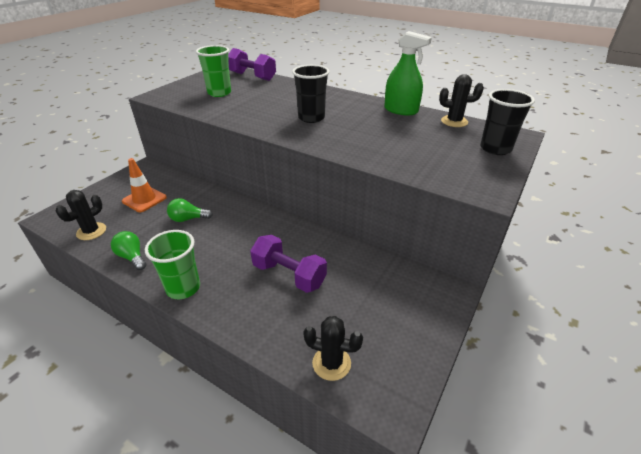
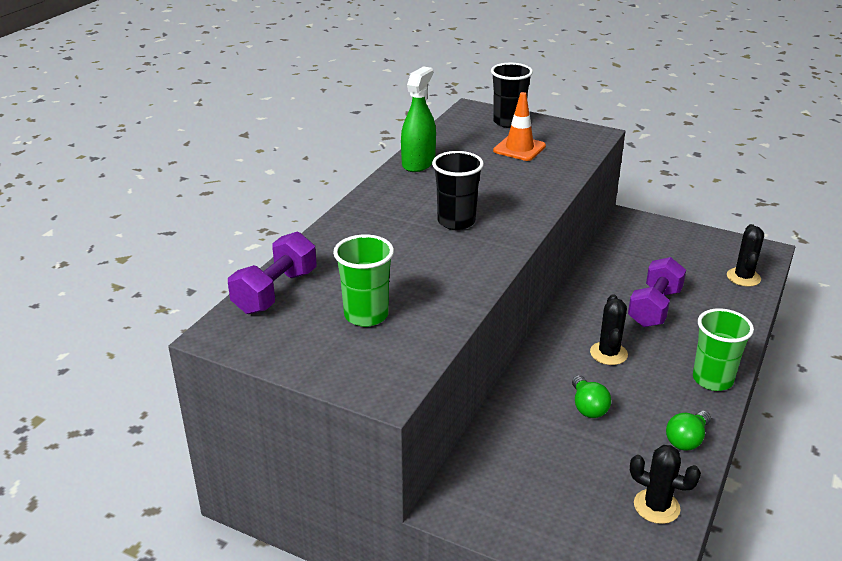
camera: 95 degrees left, 5 degrees down
orange traffic cone [122,158,167,212] -> orange traffic cone moved to [493,92,546,161]
black cactus [439,74,484,127] -> black cactus moved to [590,294,628,365]

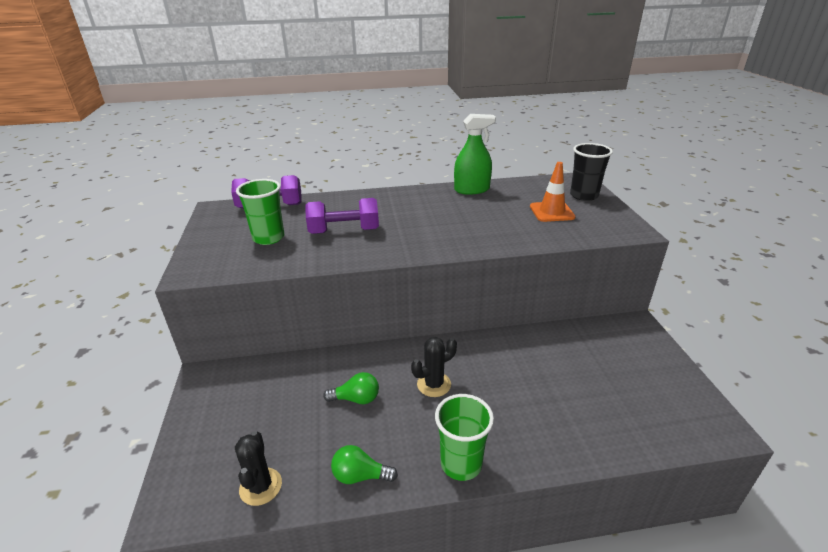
camera: 55 degrees right, 0 degrees up
black cup [432,151,484,230] -> none
green light bulb [572,375,611,418] -> green light bulb turned 135 degrees counterclockwise [323,372,379,404]
purple dumbbell [628,257,686,327] -> purple dumbbell moved to [305,198,379,234]
black cactus [727,224,764,287] -> none

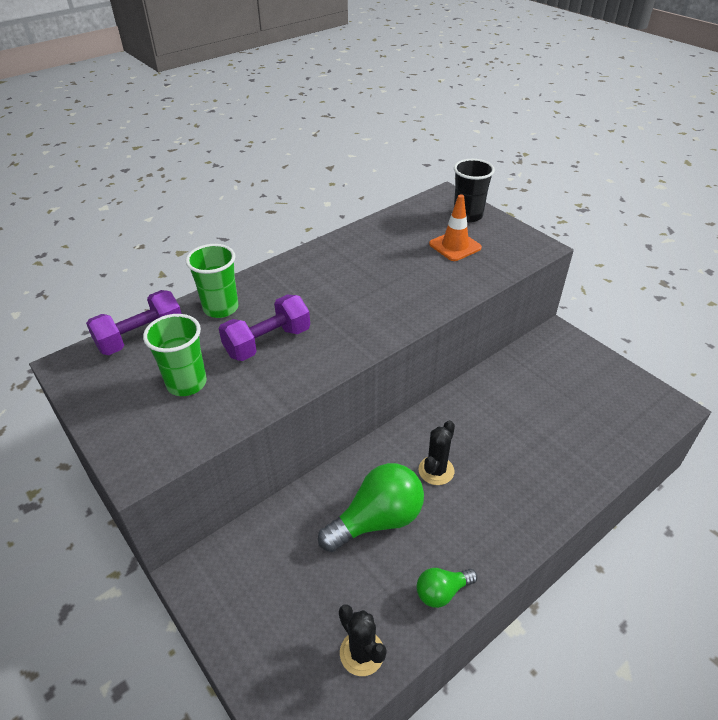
camera: 30 degrees left, 10 degrees up
green light bulb [323,372,379,404] -> green light bulb [318,463,424,552], size x1.86
green cup [435,394,494,481] -> green cup moved to [186,244,239,318]
green spray bottle [454,114,496,195] -> none

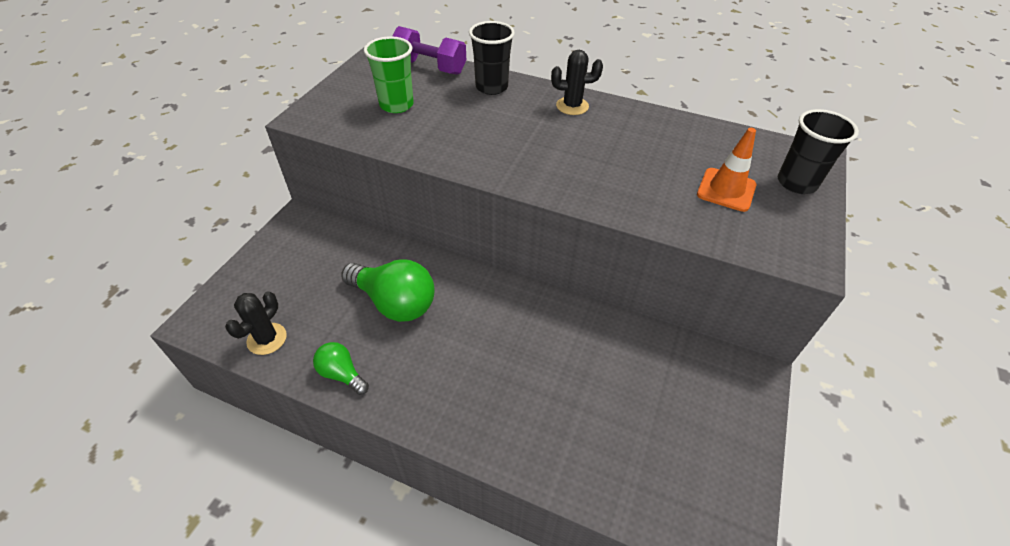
camera: 60 degrees right, 5 degrees up
green cup [186,244,239,318] -> black cup [469,21,515,95]
purple dumbbell [219,295,310,361] -> none
black cactus [419,420,455,485] -> black cactus moved to [551,50,603,115]

